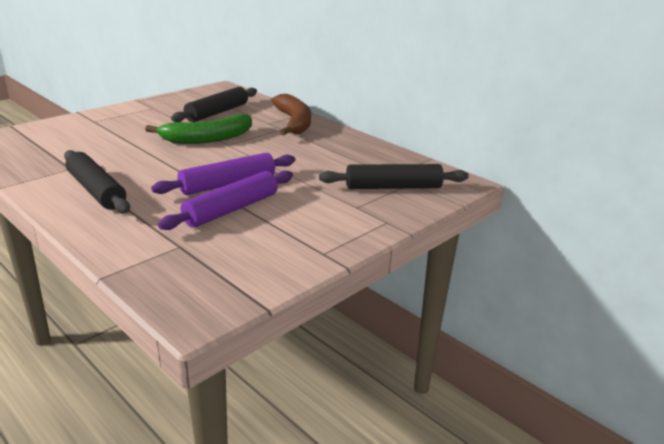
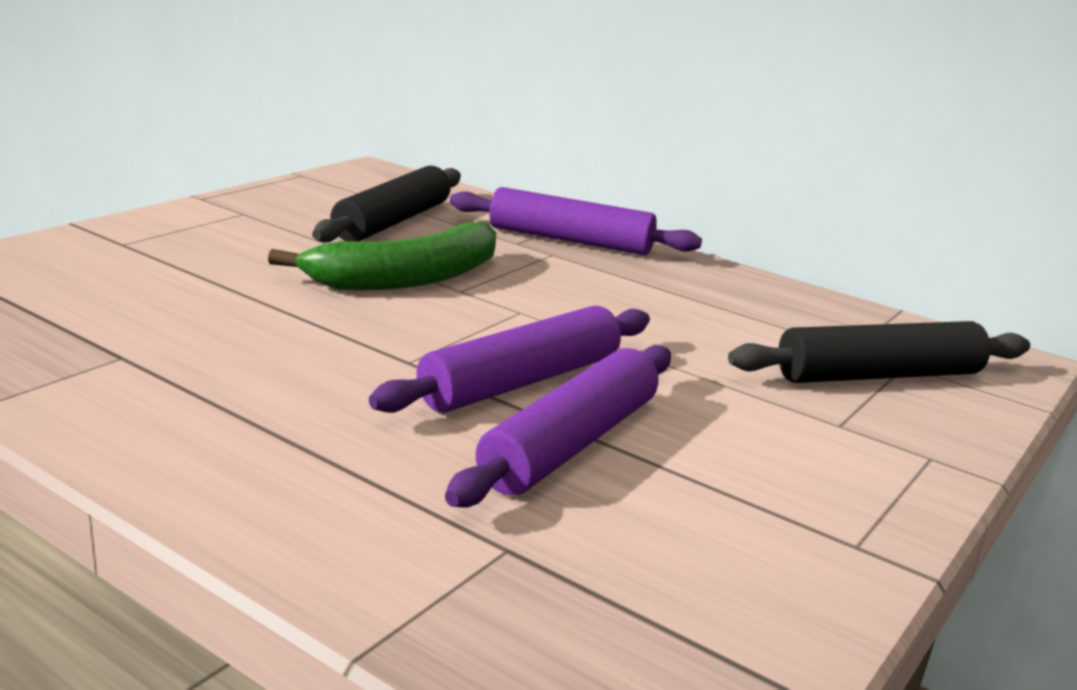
camera: 10 degrees left, 5 degrees down
black rolling pin [64,150,130,213] -> none
brown banana [271,94,311,136] -> purple rolling pin [450,187,702,255]

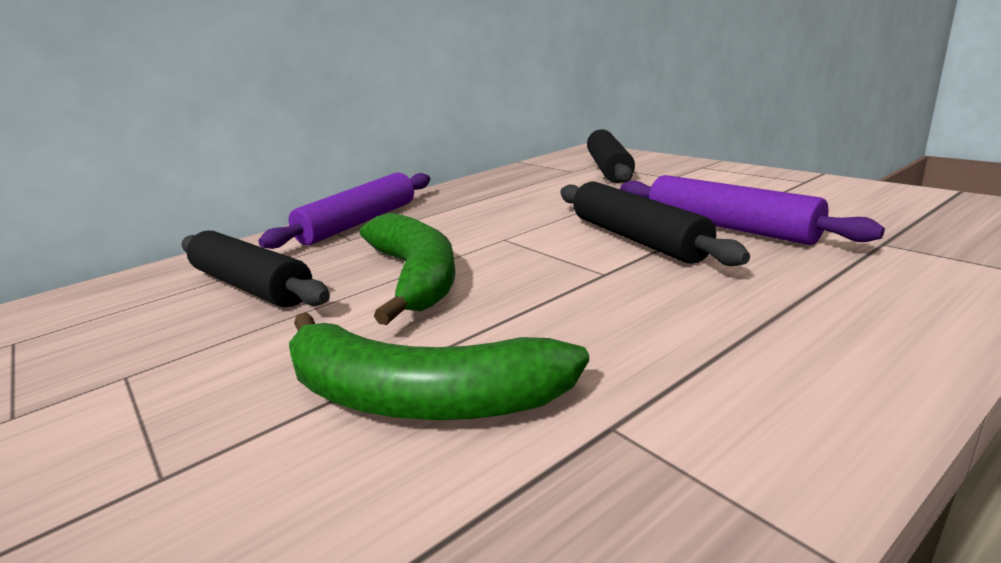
camera: 70 degrees left, 0 degrees up
purple rolling pin [369,306,650,413] -> black rolling pin [560,181,750,266]
none -> green banana [289,312,589,420]

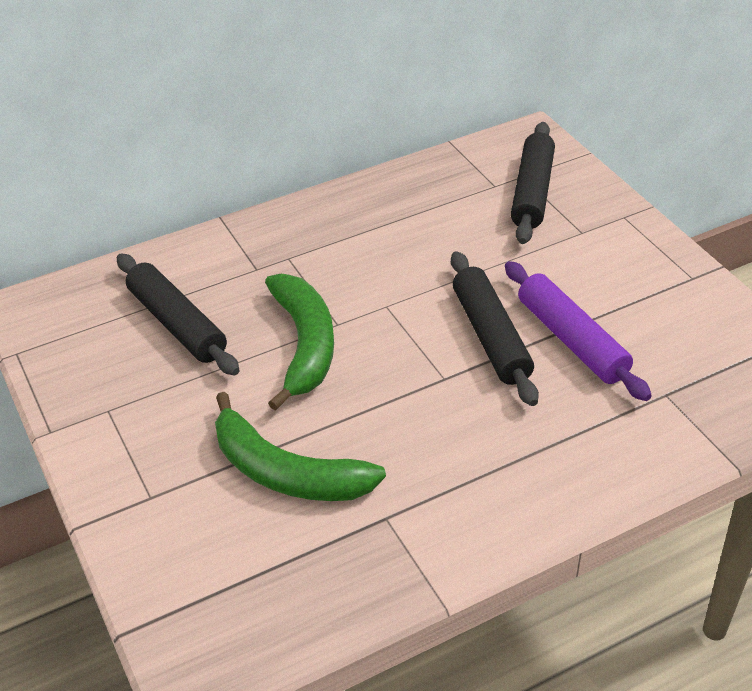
camera: 10 degrees right, 20 degrees up
purple rolling pin [258,172,430,249] -> none

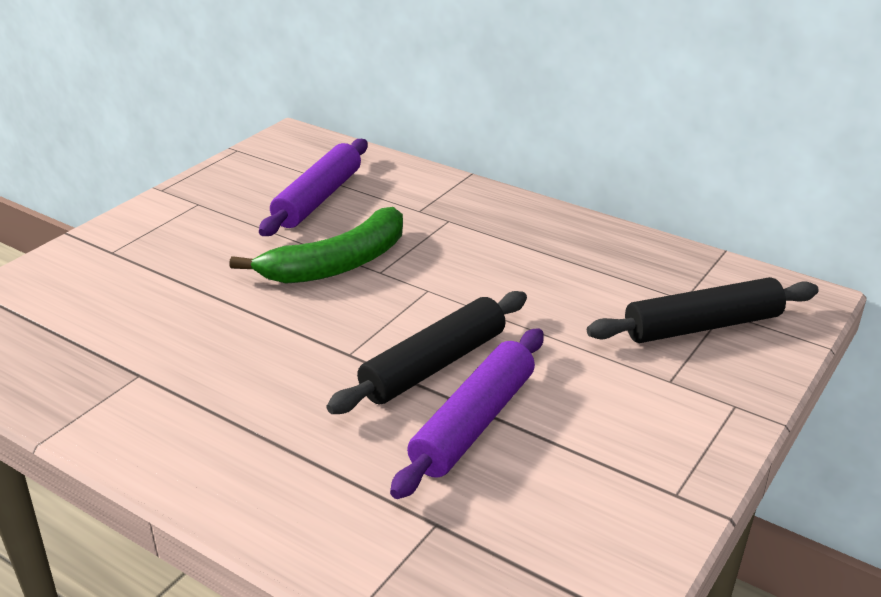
camera: 60 degrees right, 10 degrees down
black rolling pin [117,253,240,375] -> purple rolling pin [259,139,368,236]
green banana [215,392,386,501] -> none

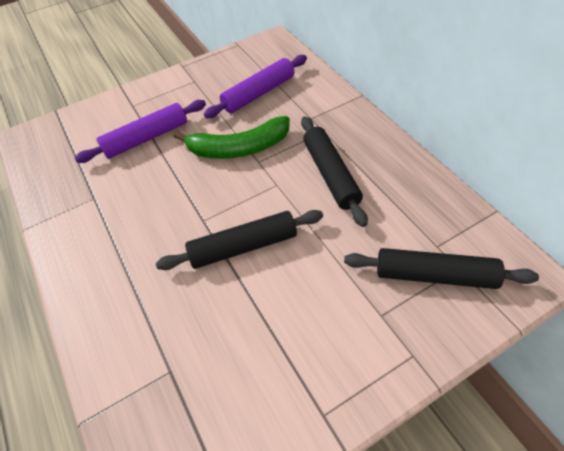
camera: 30 degrees right, 20 degrees up
purple rolling pin [390,328,544,499] -> purple rolling pin moved to [75,100,206,163]
none -> black rolling pin [301,116,368,227]

